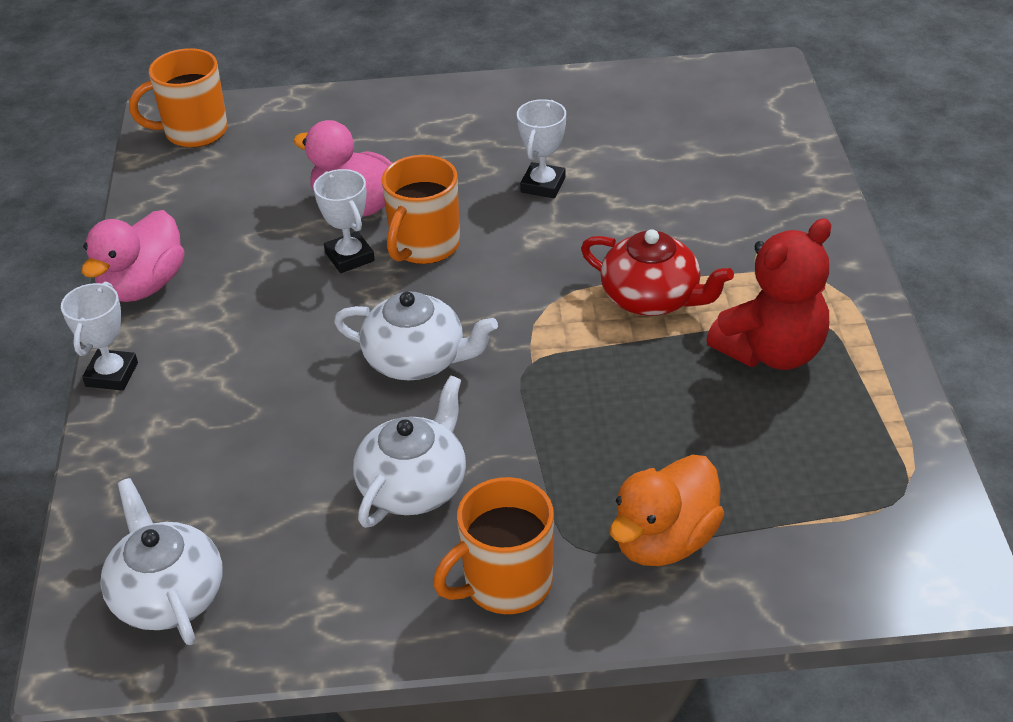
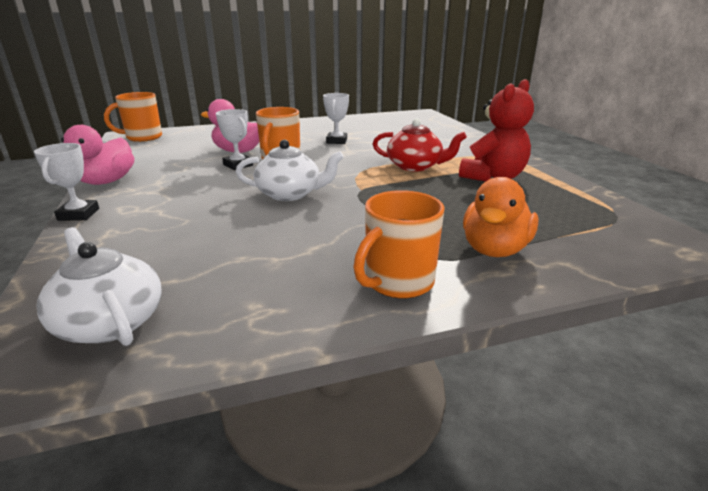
camera: 15 degrees left, 15 degrees down
white teapot [353,375,466,528] -> none

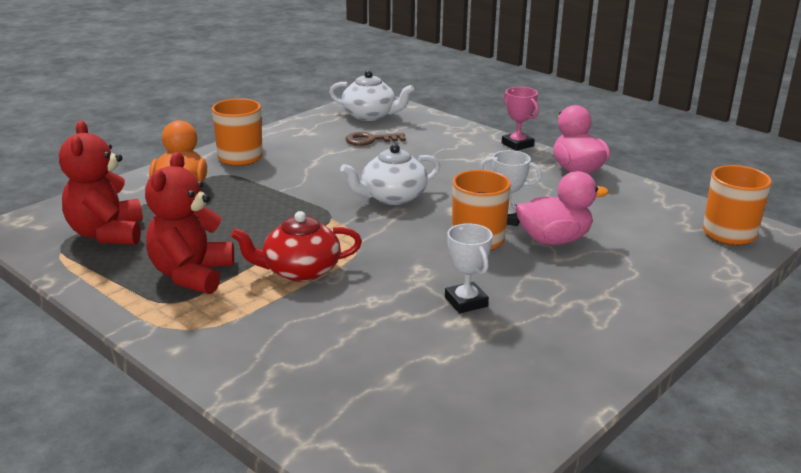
camera: 150 degrees right, 0 degrees up
white trophy [34,143,99,221] -> pink trophy [502,87,539,151]
none -> red teddy bear [59,121,143,245]
none -> brown key [346,132,406,146]

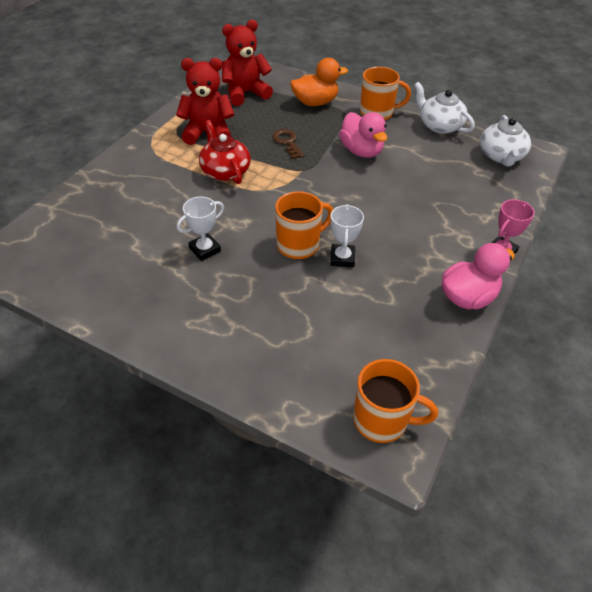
camera: 75 degrees right, 20 degrees up
white teapot [340,144,440,205] -> white teapot moved to [414,82,475,134]
brown key [346,132,406,146] -> brown key moved to [272,129,305,159]
pink duck [516,171,609,245] -> pink duck moved to [339,112,387,158]

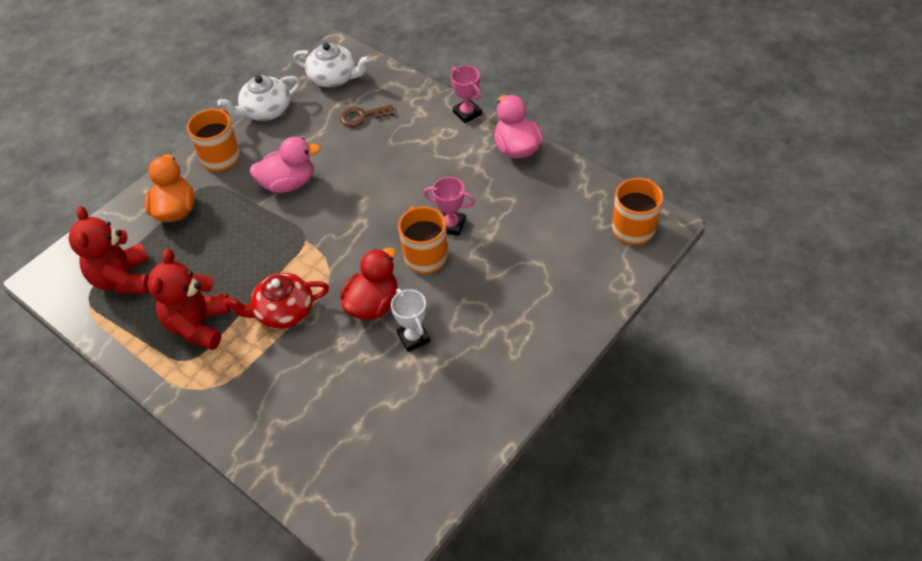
camera: 75 degrees left, 5 degrees up
brown key [272,129,305,159] -> brown key moved to [340,105,394,127]
white trophy [330,204,364,267] -> pink trophy [423,177,475,236]
none -> red duck [340,247,397,320]

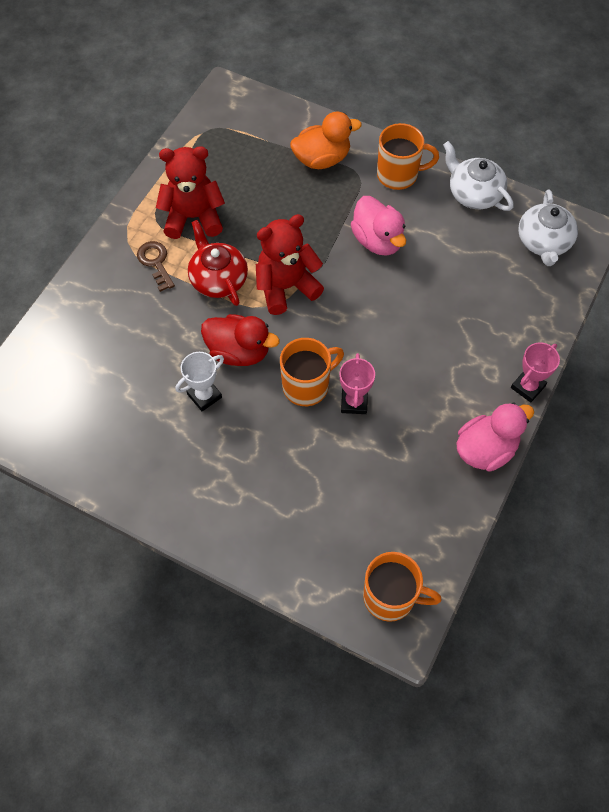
camera: 75 degrees right, 10 degrees up
red teddy bear [68,206,149,294] -> red teddy bear moved to [256,214,324,315]
brown key [340,105,394,127] -> brown key moved to [137,241,175,292]

